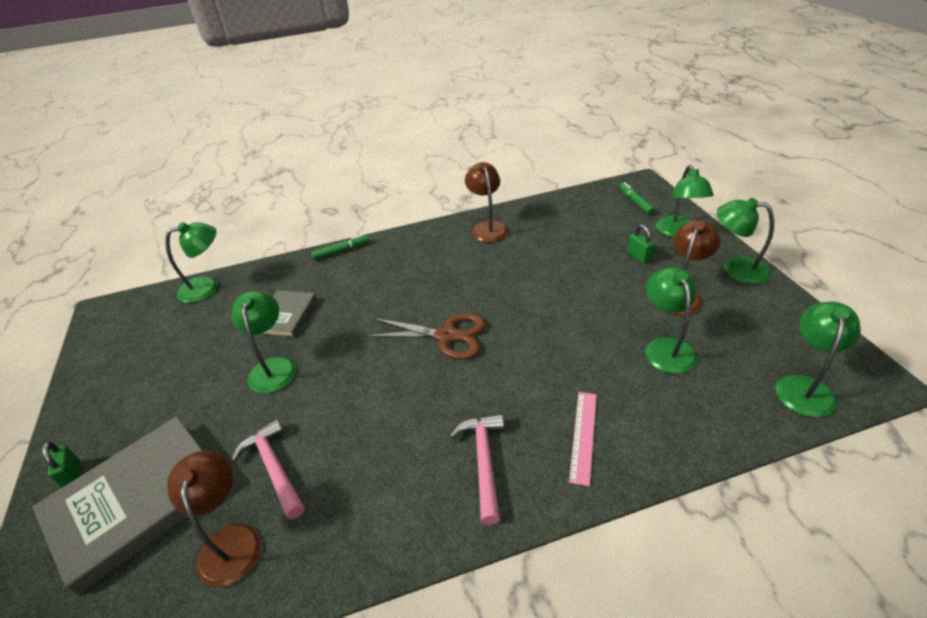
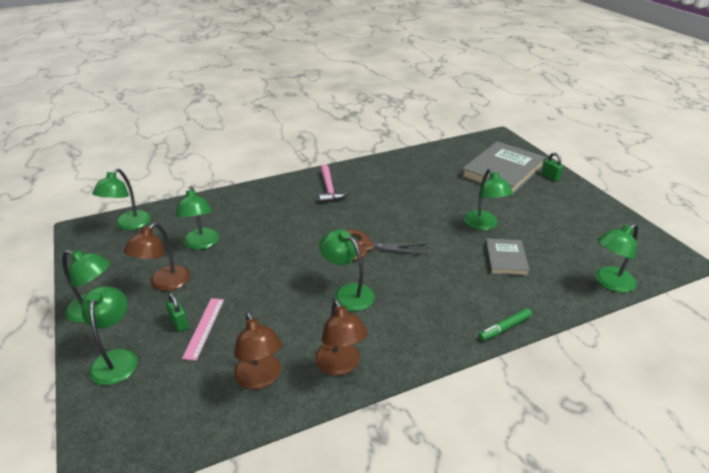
camera: 170 degrees right, 5 degrees down
brown lamp [167,450,261,587] -> brown lamp moved to [234,312,282,389]
pink hammer [231,419,305,520] -> none
pink ruler [569,392,597,486] -> pink ruler moved to [182,298,224,361]
green marker [619,182,655,215] -> none
none -> green lamp [319,230,375,311]

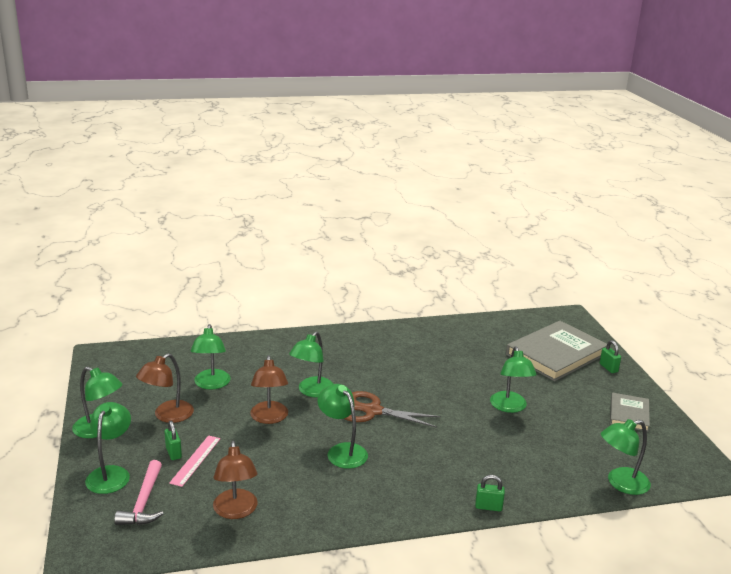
camera: 10 degrees right, 10 degrees down
green lamp [92,169,151,230] -> green lamp moved to [289,332,333,398]
brown lamp [315,299,368,376] -> brown lamp moved to [250,355,288,424]
pink hammer [318,164,349,203] -> pink hammer moved to [114,460,164,525]
green marker [478,308,532,341] -> green padlock [475,475,505,511]
grey book [485,238,530,276] -> grey book moved to [610,393,650,432]

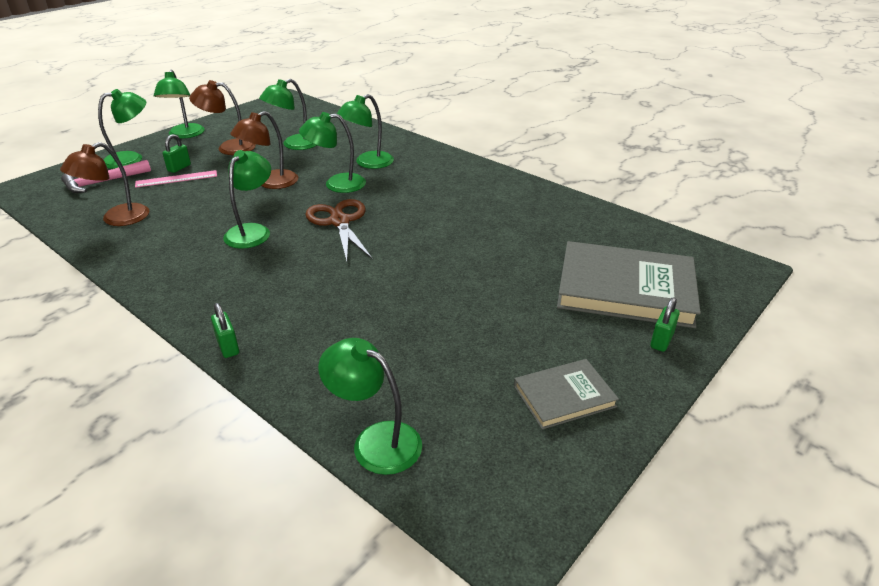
camera: 55 degrees right, 10 degrees up
green lamp [490,346,537,413] -> green lamp moved to [337,94,394,169]

